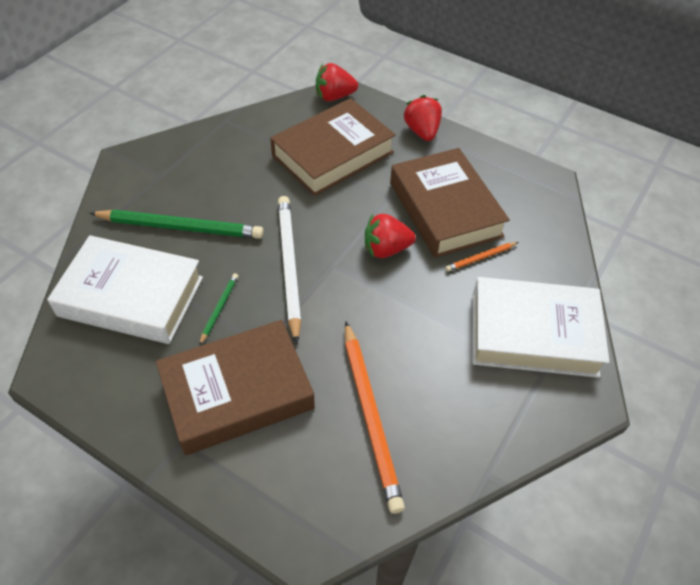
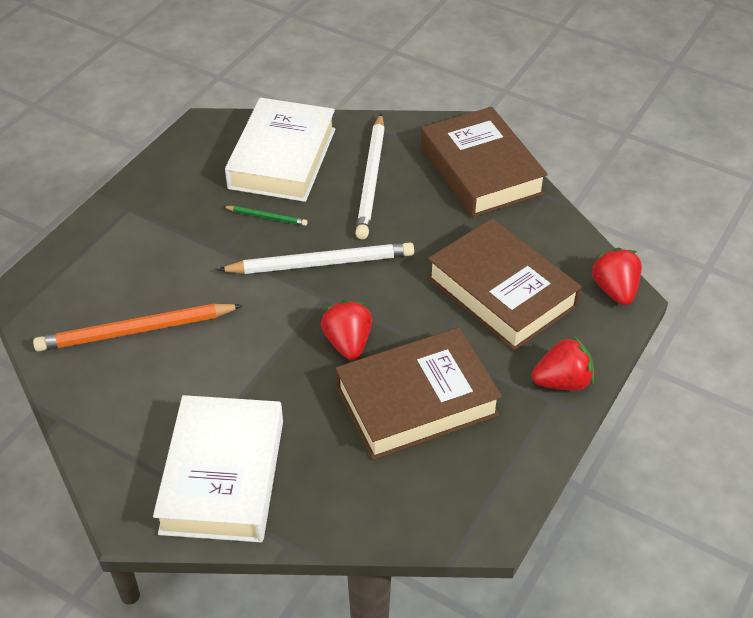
camera: 90 degrees right, 5 degrees down
green pencil [89,210,264,239] -> white pencil [355,114,385,239]
brown book [156,320,315,455] -> brown book moved to [421,107,548,217]
orange pencil [445,242,519,272] -> none

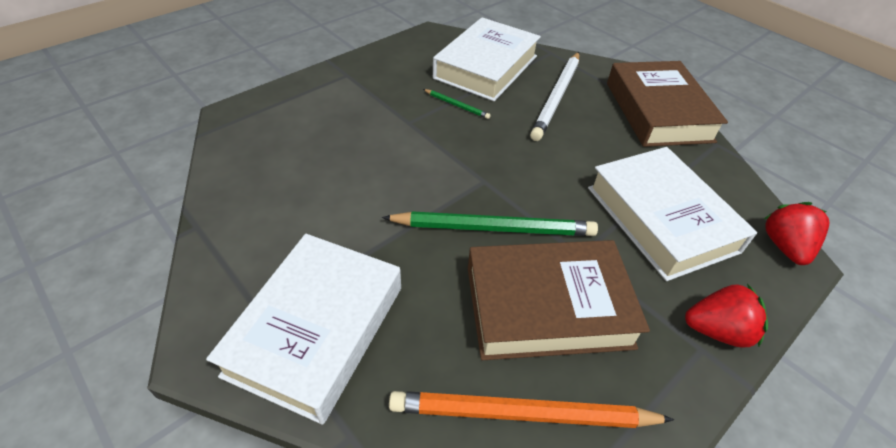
camera: 15 degrees right, 0 degrees up
orange pencil [33,304,243,352] -> orange pencil moved to [389,391,674,428]
white pencil [217,243,414,274] -> none
red strawberry [321,300,372,360] -> green pencil [382,211,598,236]
brown book [427,218,582,351] -> white book [588,147,757,281]

